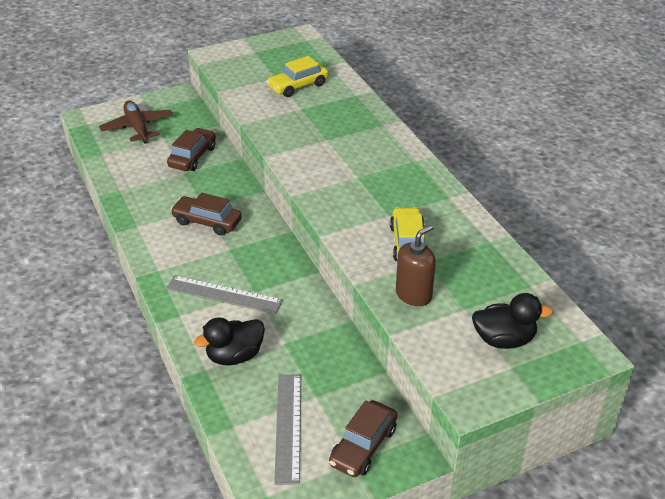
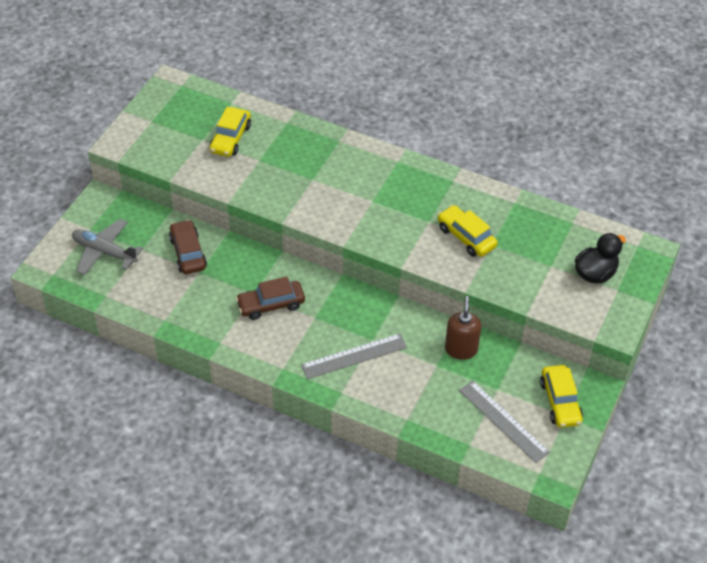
camera: 40 degrees left, 10 degrees up
brown plane [99,100,173,143] -> grey plane [72,219,143,275]
black duck [194,317,265,365] -> none
brown car [329,400,397,477] -> yellow car [540,365,583,428]
brown soap dispenser [396,225,436,306] -> brown soap dispenser moved to [445,296,482,360]

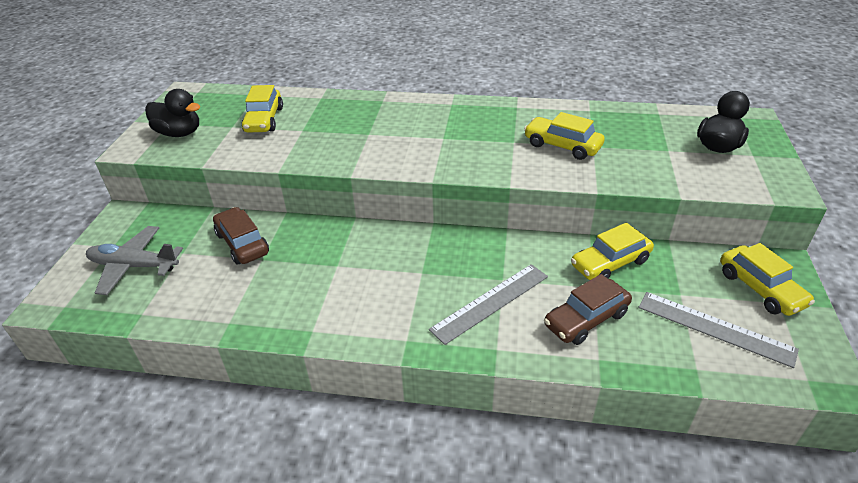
camera: 15 degrees left, 10 degrees down
brown car [236,277,305,320] -> brown car moved to [544,274,632,345]
brown soap dispenser [445,296,482,360] -> yellow car [571,222,654,280]
none -> black duck [145,89,201,137]

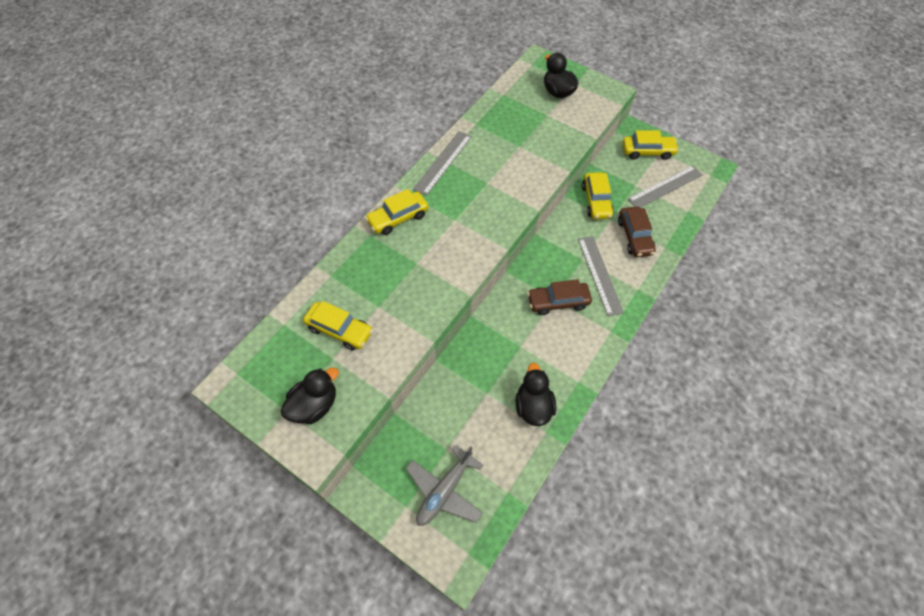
camera: 65 degrees left, 20 degrees up
brown car [213,207,269,264] -> brown car moved to [527,279,592,315]
yellow car [524,112,605,160] -> yellow car moved to [365,189,429,235]
none -> grey ruler [413,131,472,196]
none -> black duck [516,363,556,426]

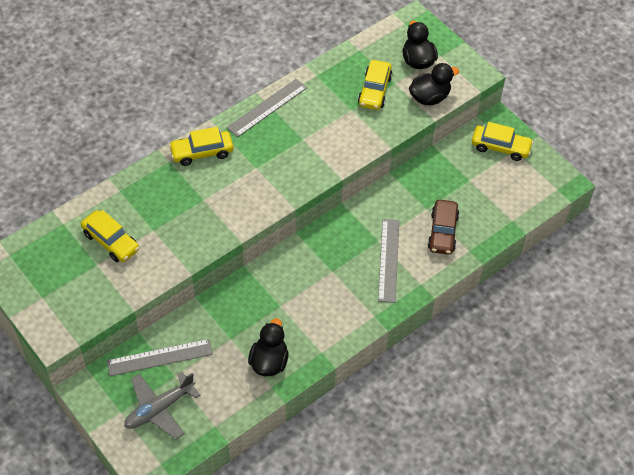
camera: 15 degrees right, 5 degrees down
black duck [281,368,339,424] -> black duck moved to [409,63,459,105]
brown car [527,279,592,315] -> none
yellow car [582,172,614,219] -> yellow car moved to [358,60,392,110]
grey ruler [628,166,703,208] -> grey ruler moved to [107,339,213,376]

